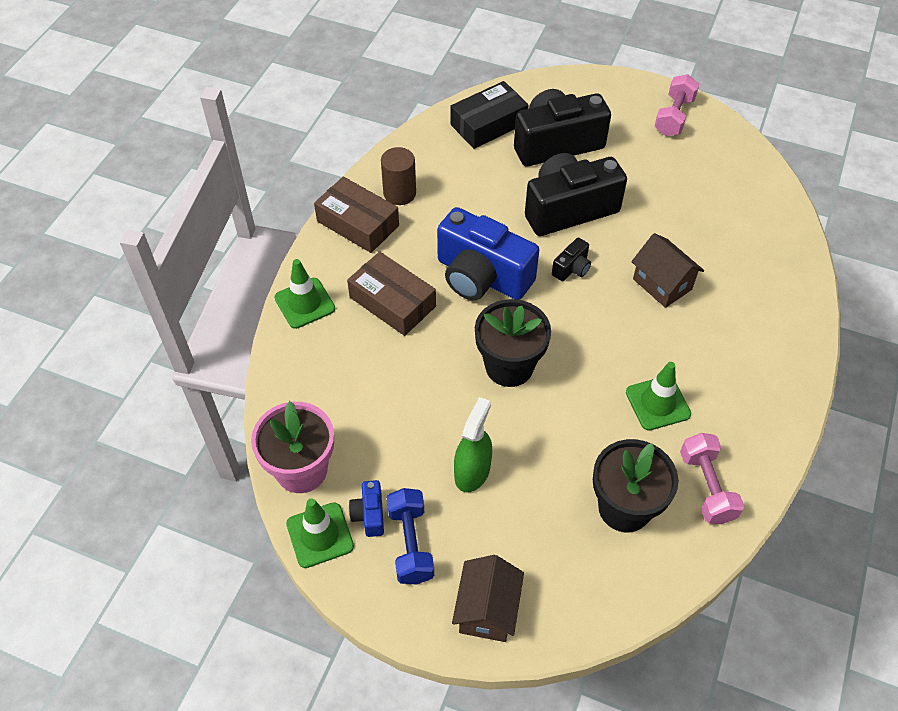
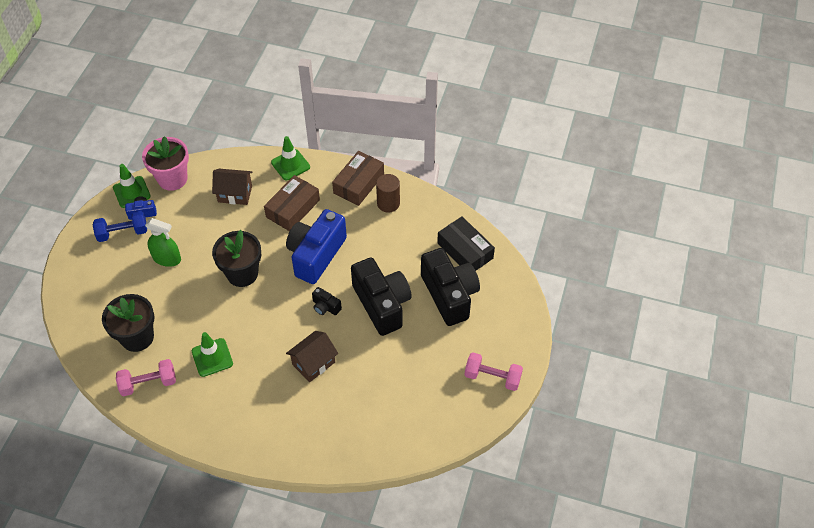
camera: 85 degrees right, 0 degrees up
brown house [452,555,524,642] -> brown house moved to [212,169,253,205]

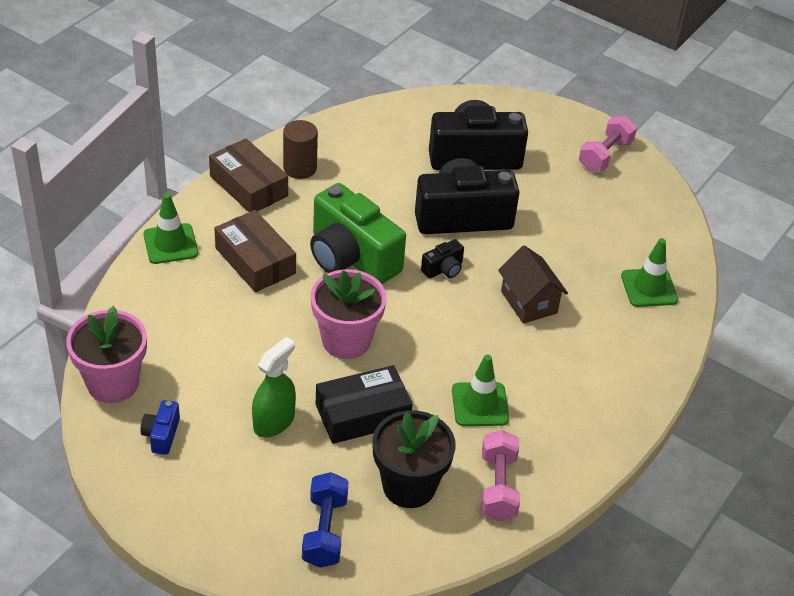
camera: 75 degrees left, 10 degrees down
blue dumbbell [93,210,147,242] -> blue dumbbell moved to [302,472,349,568]
green traffic cone [113,164,151,208] -> green traffic cone moved to [621,238,678,307]
brown house [212,169,253,205] -> none
black flower pot [212,230,261,287] -> pink flower pot [311,269,387,359]
blue camera [286,209,347,284] -> green camera [310,183,406,284]
black box [437,216,495,271] -> black box moved to [316,365,413,444]

